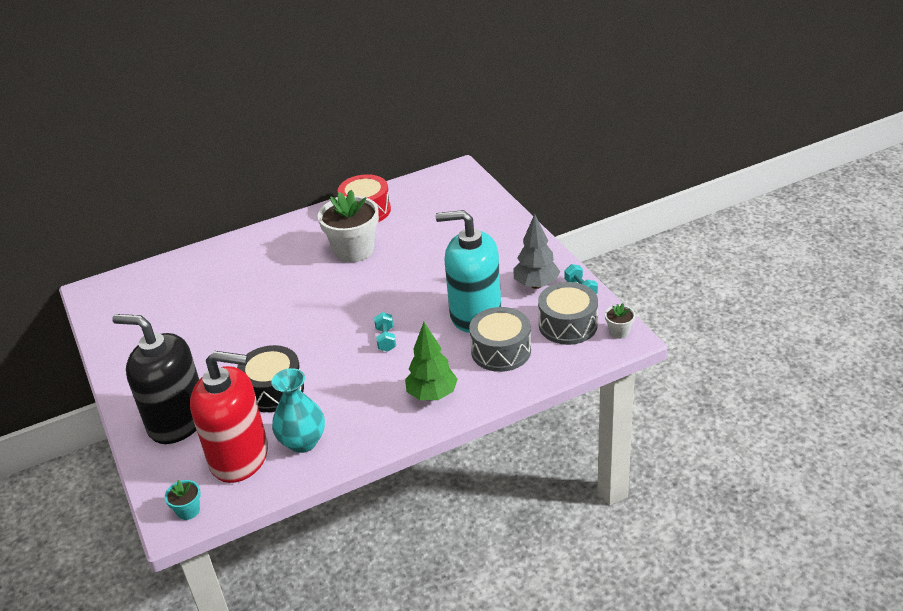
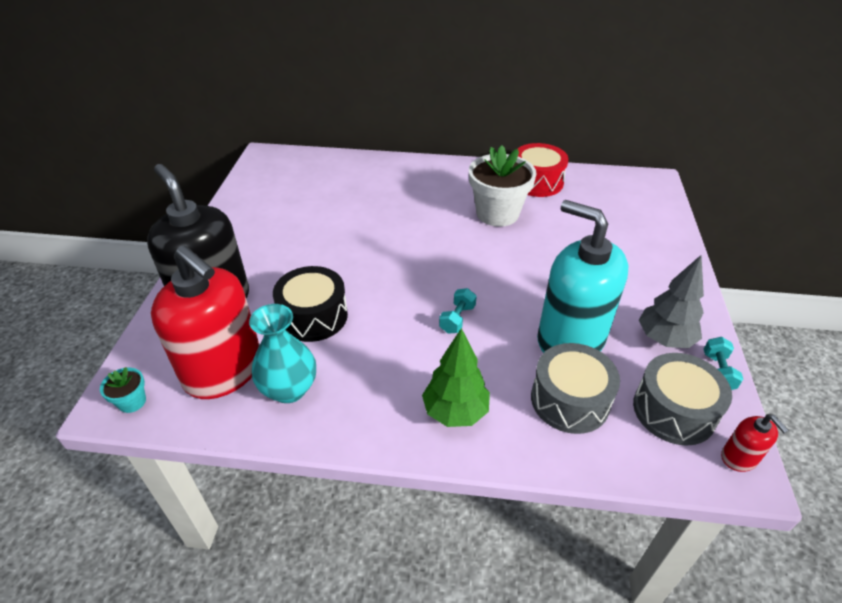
camera: 30 degrees right, 5 degrees up
white flower pot [605,303,635,339] -> red soap dispenser [721,414,789,472]

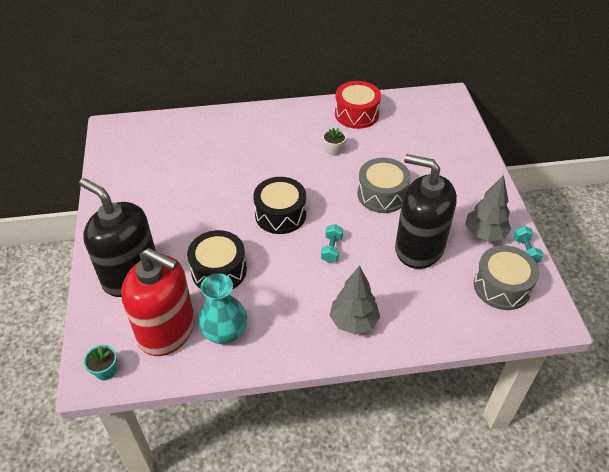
camera: 15 degrees left, 5 degrees up
green tree [422,328,490,427] -> grey tree [330,265,380,335]
white flower pot [469,145,536,227] -> white flower pot [323,128,347,156], size x0.44
grey drum [531,343,620,434] -> grey drum moved to [357,158,411,213]
turquoise soap dispenser [537,200,628,353] -> black soap dispenser [395,154,457,269]
red soap dispenser [721,414,789,472] -> none
none -> black drum [253,177,306,234]

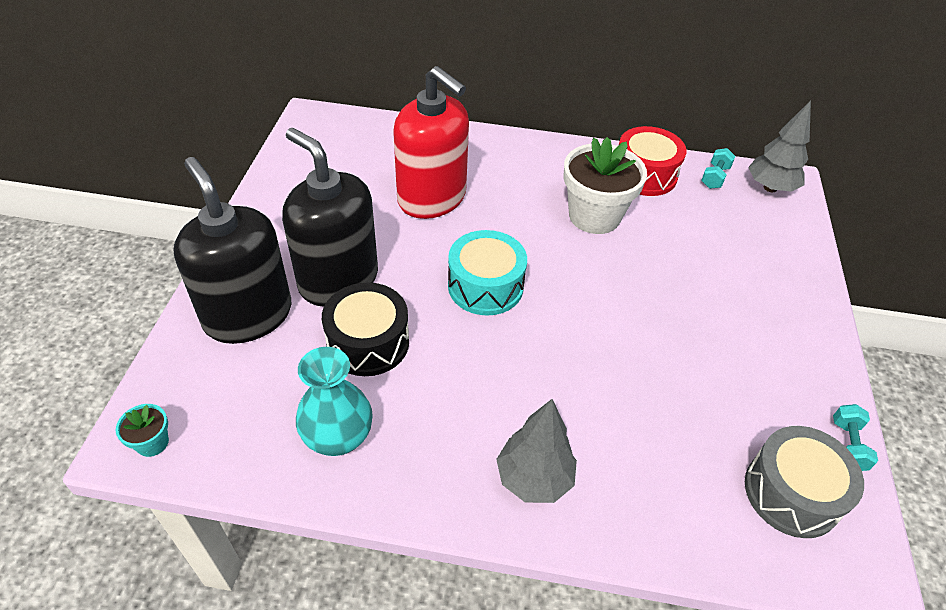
camera: 15 degrees right, 0 degrees up
red soap dispenser [121,248,195,356] -> red soap dispenser moved to [393,66,469,219]
black drum [253,177,306,234] -> turquoise drum [448,230,527,315]
turquoise dumbbell [321,224,343,263] -> turquoise dumbbell moved to [701,148,735,189]
white flower pot [323,128,347,156] -> white flower pot [563,137,647,234], size x2.26
grey drum [357,158,411,213] -> none
black soap dispenser [395,154,457,269] -> black soap dispenser moved to [282,128,378,307]
grey tree [465,175,511,241] -> grey tree moved to [748,100,811,192]

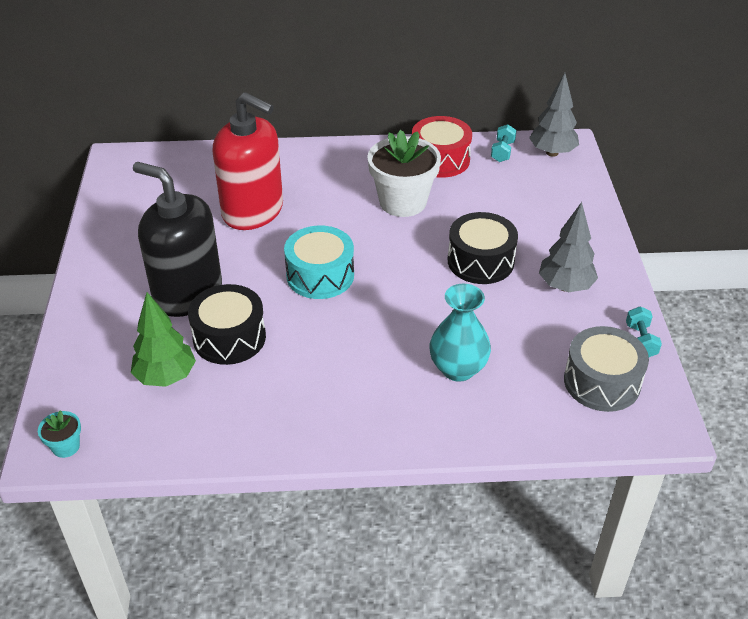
camera: 10 degrees left, 5 degrees down
black soap dispenser [174,157,291,344] -> none
turquoise vase [296,347,373,456] -> turquoise vase moved to [430,284,491,382]
grey tree [496,399,577,503] -> grey tree moved to [539,202,598,292]
none -> green tree [131,292,196,387]
none -> black drum [448,212,518,284]

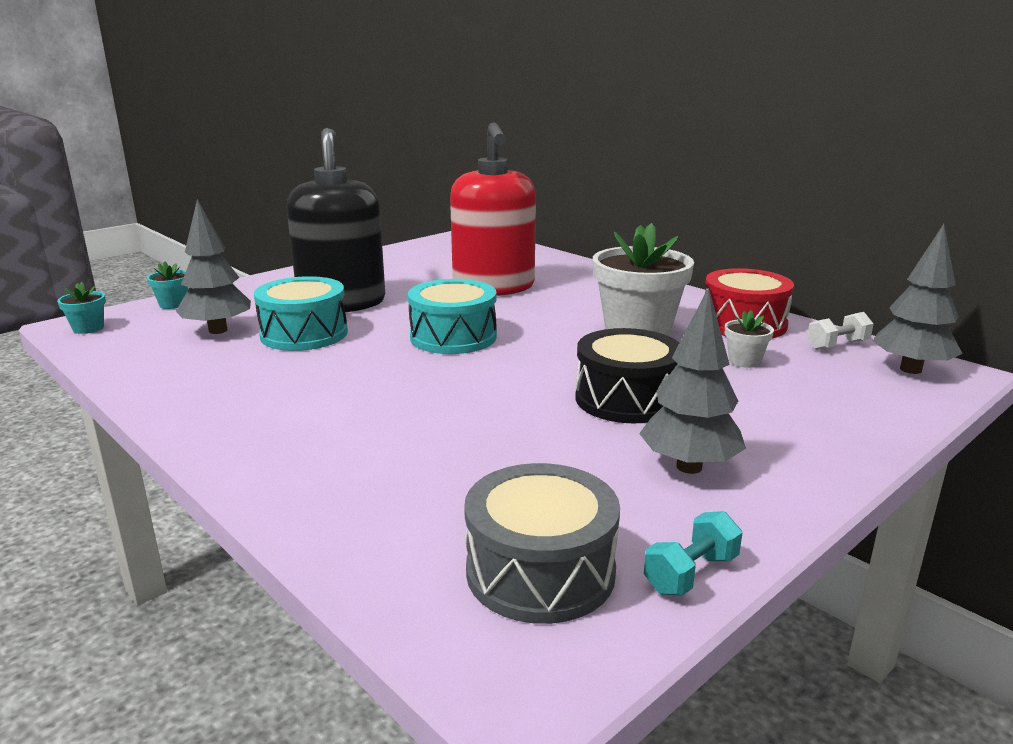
camera: 50 degrees right, 20 degrees down
green tree [131,292,196,387] -> grey tree [176,199,251,334]
black drum [188,284,266,365] -> turquoise drum [254,276,348,351]
turquoise vase [430,284,491,382] -> none
turquoise dumbbell [491,124,517,162] -> white dumbbell [807,312,874,350]
none -> turquoise flower pot [147,261,188,309]
none -> white flower pot [725,310,774,368]

